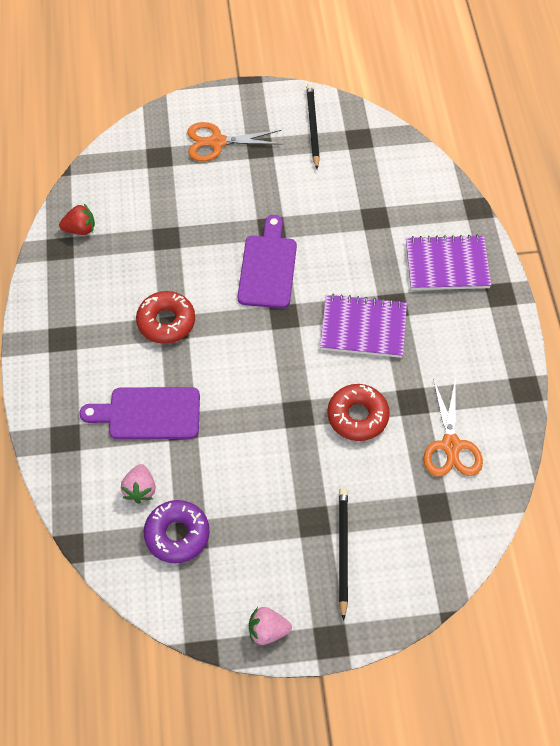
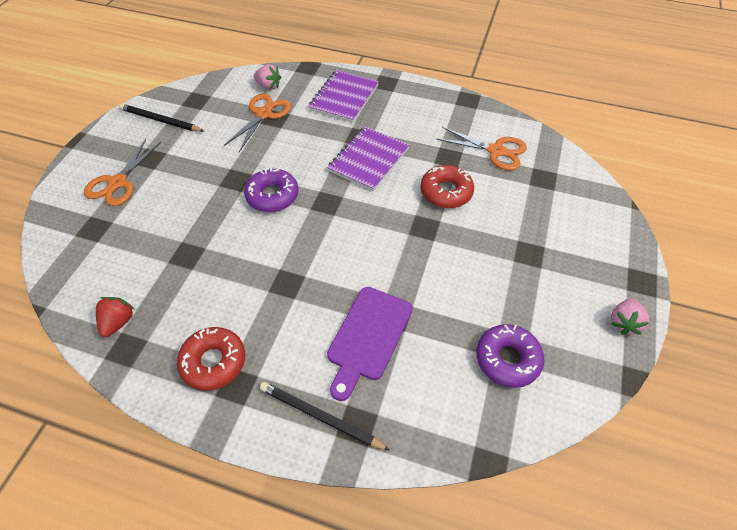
camera: 65 degrees left, 5 degrees down
pink strawberry [121,464,156,504] -> pink strawberry moved to [254,64,281,90]
red donut [136,291,195,344] -> red donut moved to [177,327,245,391]
purple cutting board [238,215,297,309] -> purple donut [244,168,298,212]
black pencil [339,488,348,621] -> black pencil moved to [260,382,390,451]
none -> orange scissors [224,94,291,152]

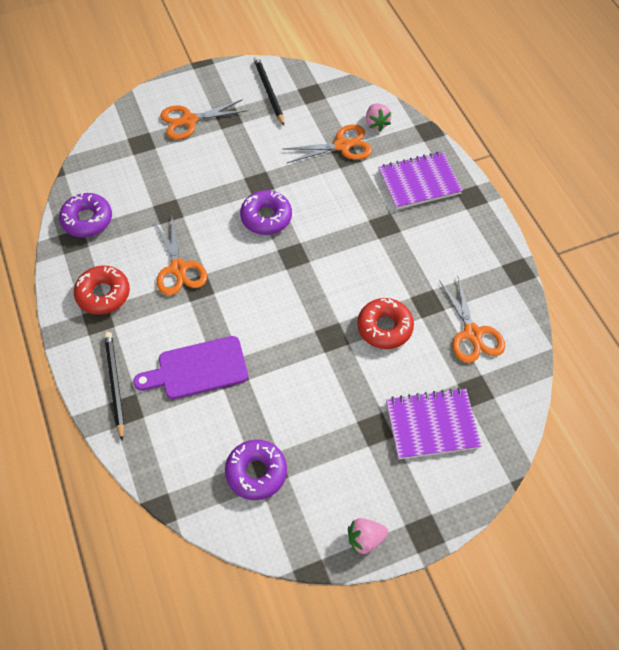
camera: 50 degrees right, 5 degrees up
red strawberry [96,297,135,337] -> purple donut [59,192,112,238]
purple notebook [327,126,409,191] -> purple notebook moved to [386,388,481,459]
none -> orange scissors [154,218,207,296]

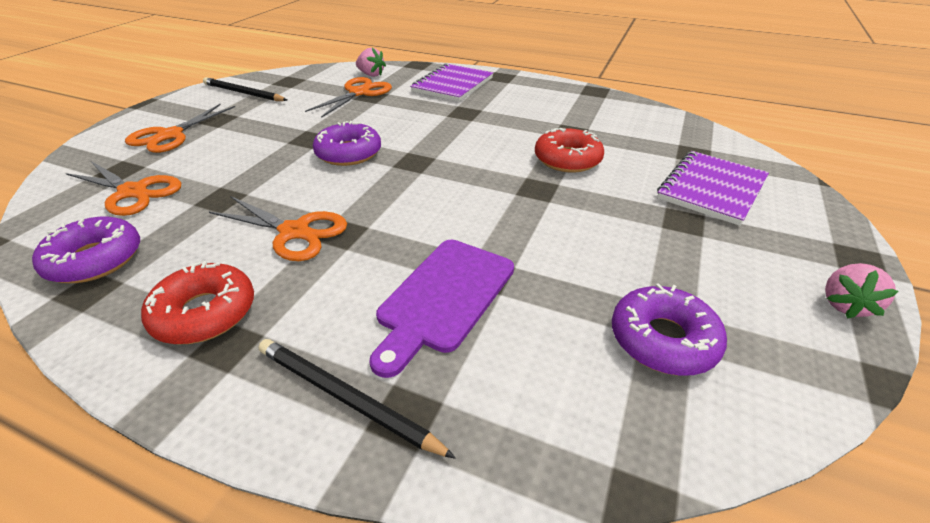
camera: 45 degrees left, 20 degrees down
orange scissors [439,277,505,363] -> orange scissors moved to [66,161,181,216]

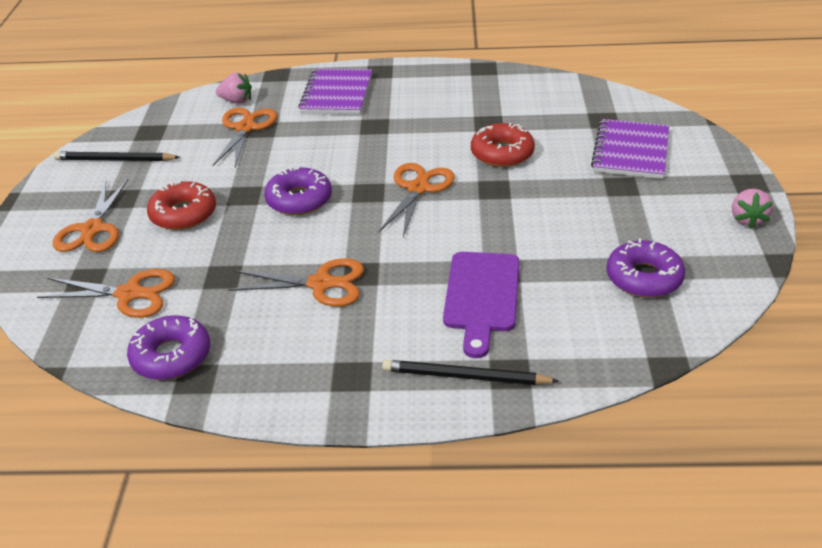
camera: 20 degrees left, 0 degrees up
red donut [141,261,254,344] -> red donut moved to [147,180,216,230]
none -> orange scissors [379,163,455,237]

